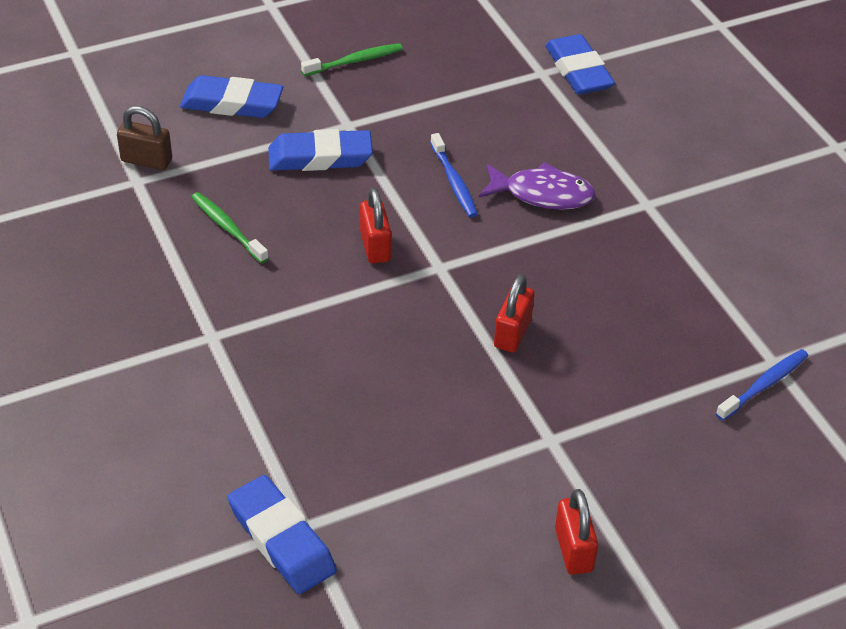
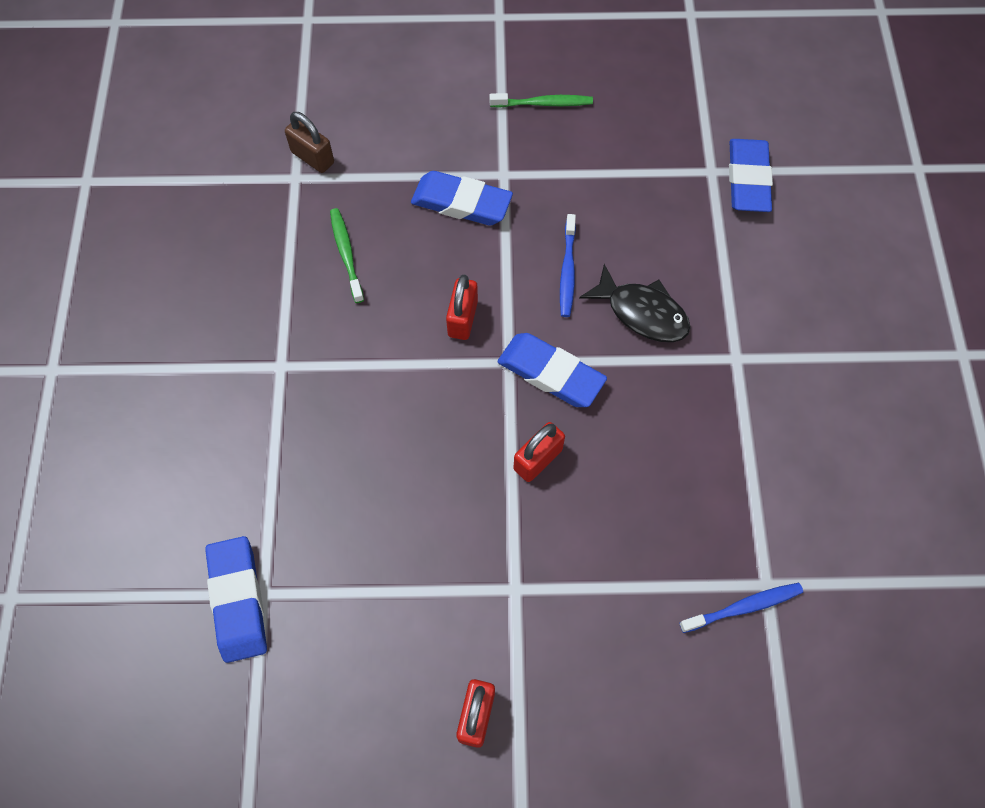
camera: 25 degrees right, 20 degrees up
blue eraser [180,75,283,118] -> blue eraser moved to [498,333,607,407]
purple fish [479,162,595,210] -> black fish [579,264,691,342]

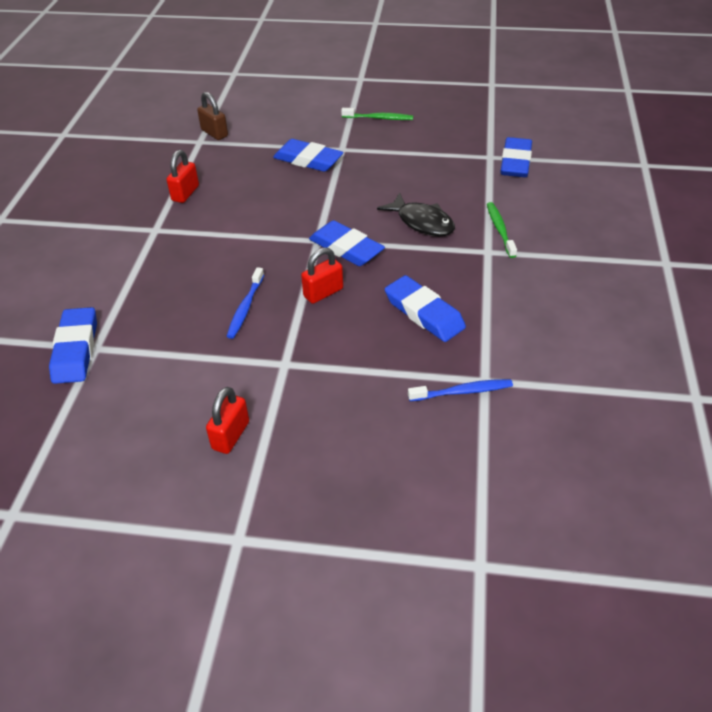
camera: 10 degrees right, 20 degrees down
green toothbrush [330,208,364,303] -> green toothbrush moved to [487,202,517,258]
red padlock [446,275,478,340] -> red padlock moved to [167,150,199,203]
blue toothbrush [560,214,576,317] -> blue toothbrush moved to [226,267,264,339]
none -> blue eraser [385,275,466,342]

